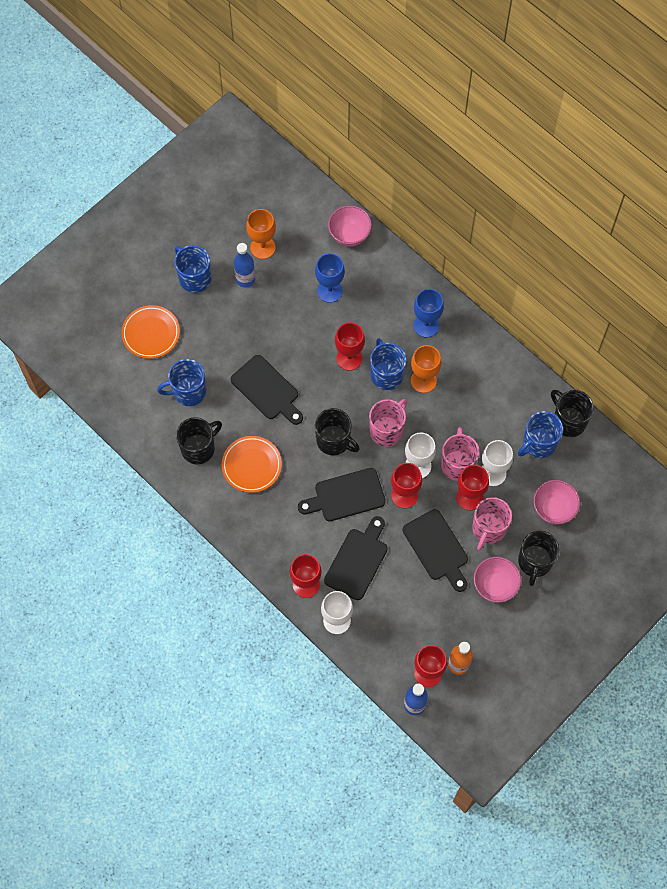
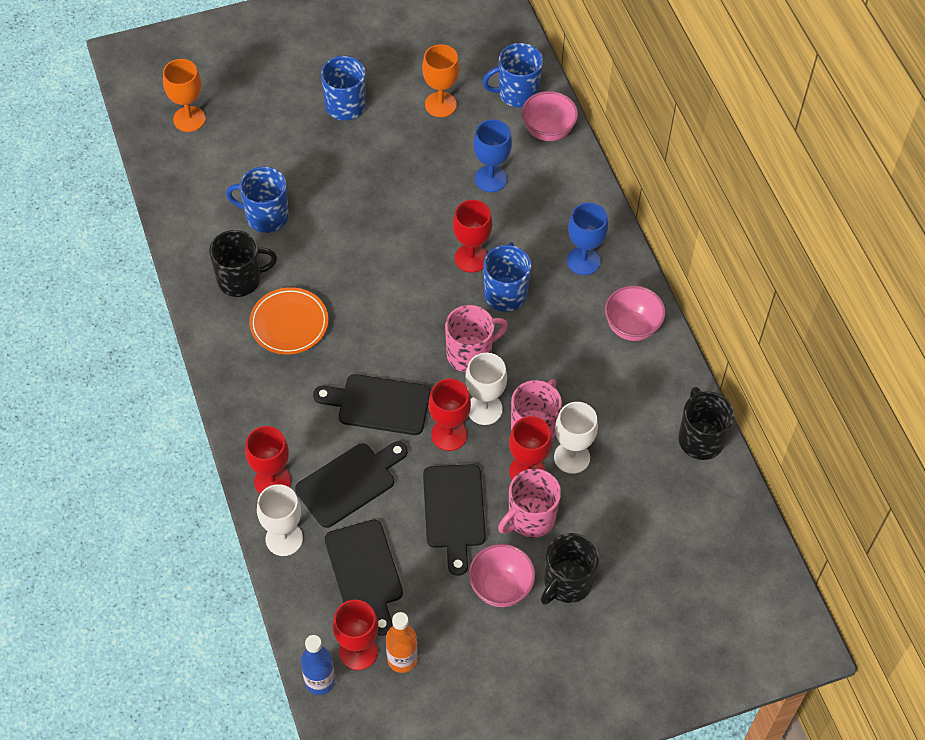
camera: 25 degrees right, 10 degrees down
orange plate [121,305,180,359] -> none
black cutting board [231,355,303,425] -> black cutting board moved to [325,519,403,636]
blue bottle [234,243,255,288] -> none
black mug [315,408,360,455] -> none
orange goblet [411,345,441,393] -> orange goblet moved to [163,59,206,132]
blue mug [518,411,563,458] -> blue mug moved to [482,43,543,107]
pink bowl [533,480,580,525] -> pink bowl moved to [605,285,666,341]

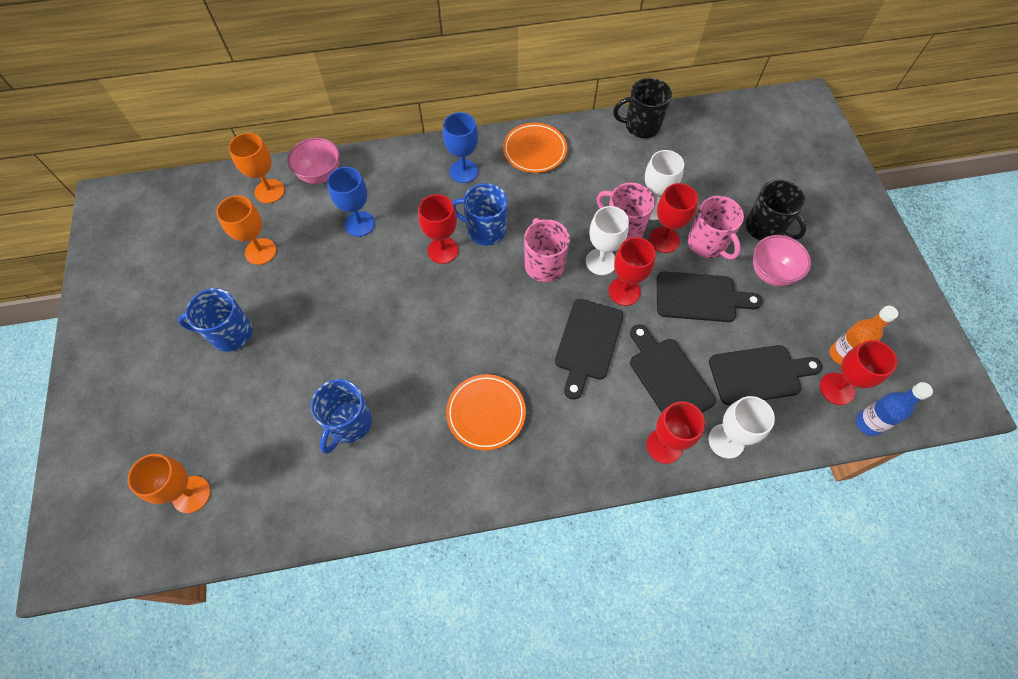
camera: 80 degrees left, 5 degrees up
black mug [209,230,277,297] -> none
blue mug [482,43,543,107] -> orange goblet [229,133,285,203]
pink bowl [605,285,666,341] -> orange plate [503,123,567,173]

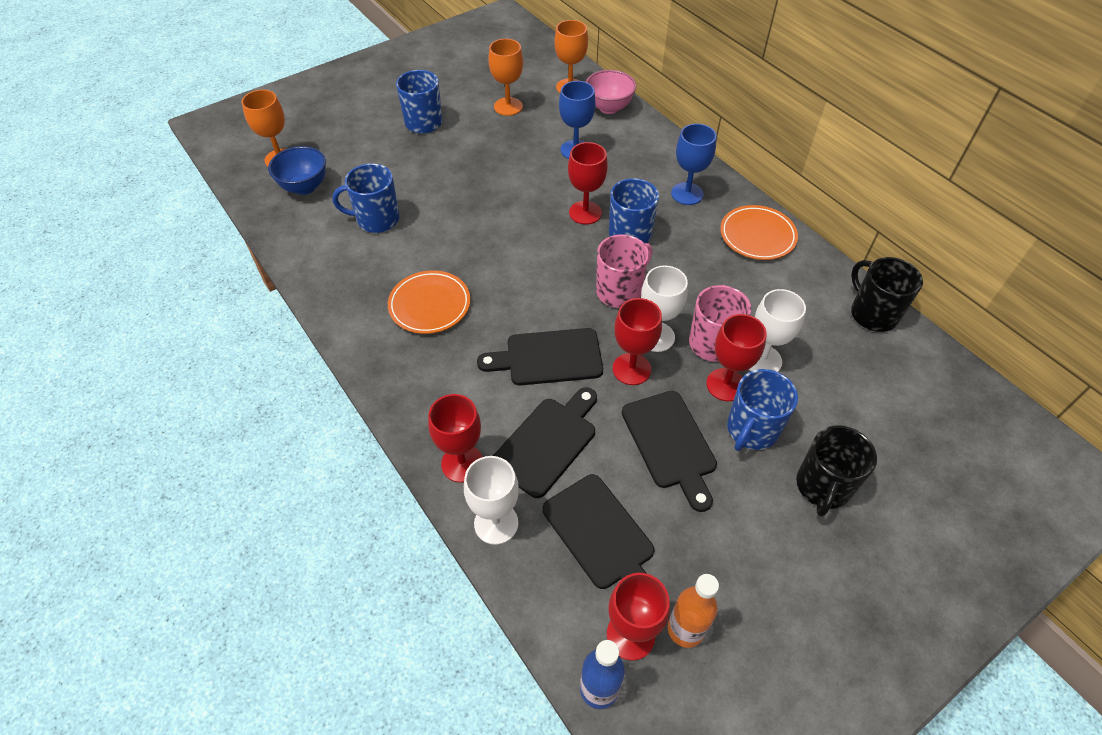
camera: 65 degrees right, 10 degrees down
pink mug [688,196,744,259] -> blue mug [727,369,798,451]
pink bowl [753,235,811,286] -> none
none -> blue bowl [268,146,326,195]

